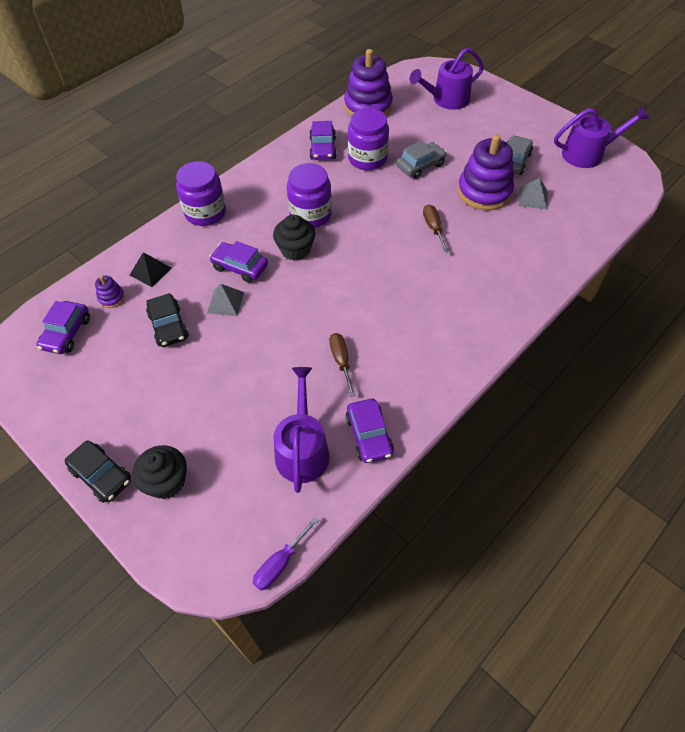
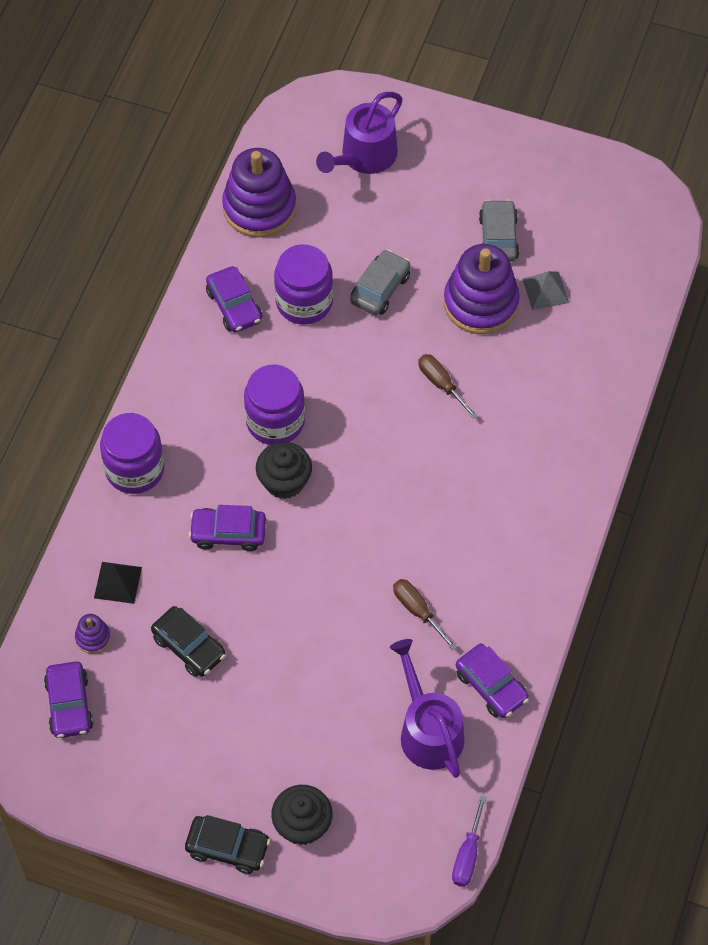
camera: 25 degrees left, 5 degrees up
grey pyramid [207,284,244,316] -> none
purple watering can [554,106,649,168] -> none

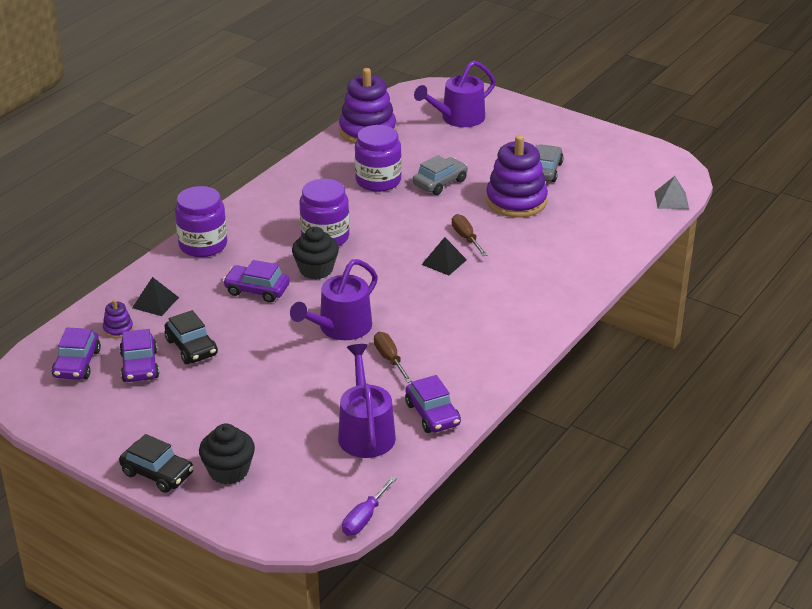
camera: 15 degrees right, 25 degrees down
purple car [206,266,262,332] -> purple car moved to [119,329,159,382]
grey pyramid [522,271,569,310] -> grey pyramid moved to [655,176,689,209]
none -> purple watering can [290,259,378,340]
none -> black pyramid [422,237,467,275]

